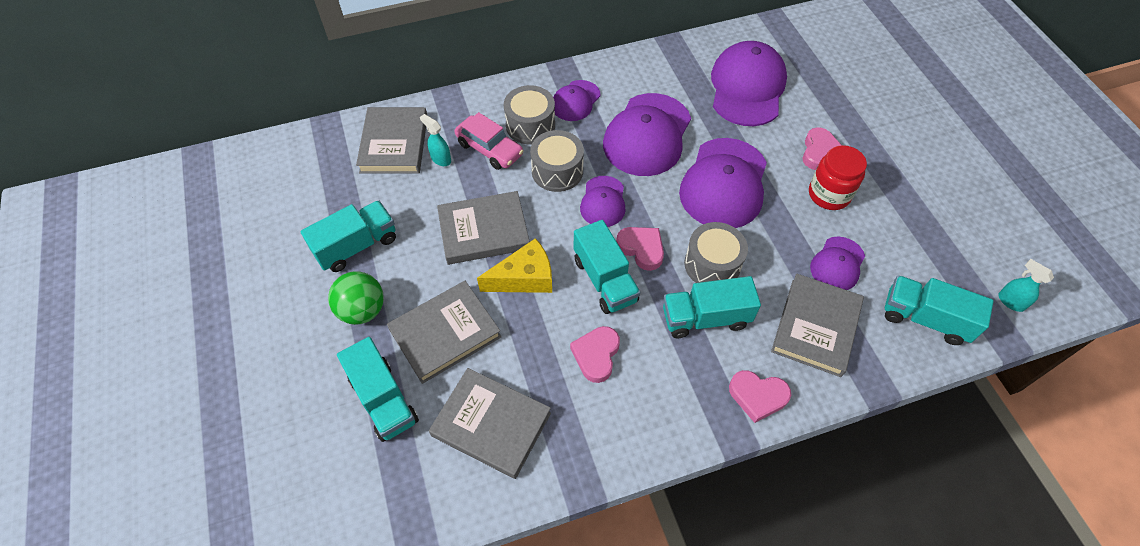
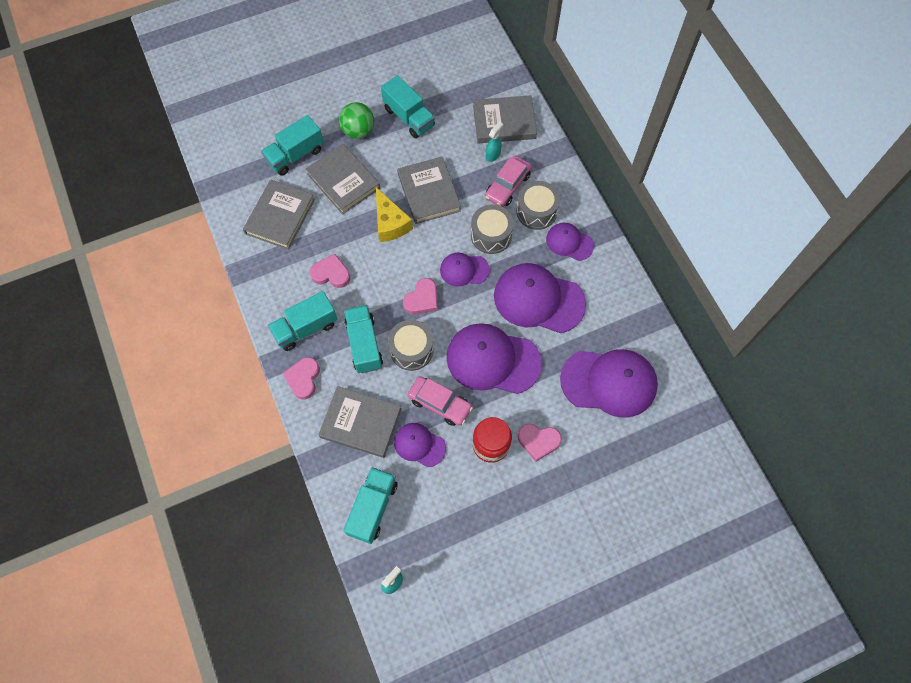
camera: 85 degrees right, 10 degrees up
turquoise truck [574,220,640,314] -> turquoise truck moved to [268,291,338,351]
none -> pink car [408,376,473,426]

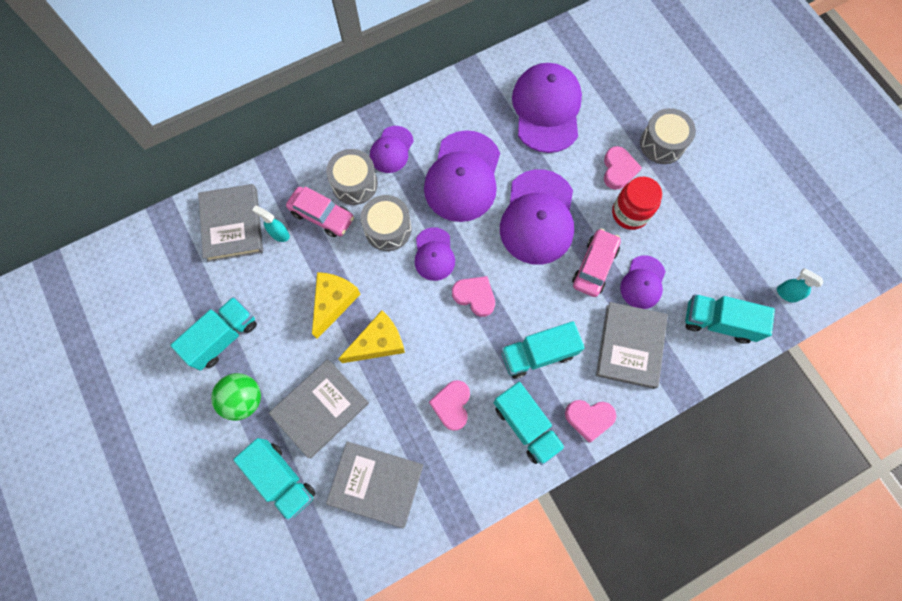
camera: 95 degrees left, 5 degrees up
grey drum [388,320,434,371] -> grey drum moved to [640,108,696,164]
grey book [397,157,461,224] -> yellow cheese [312,272,361,339]

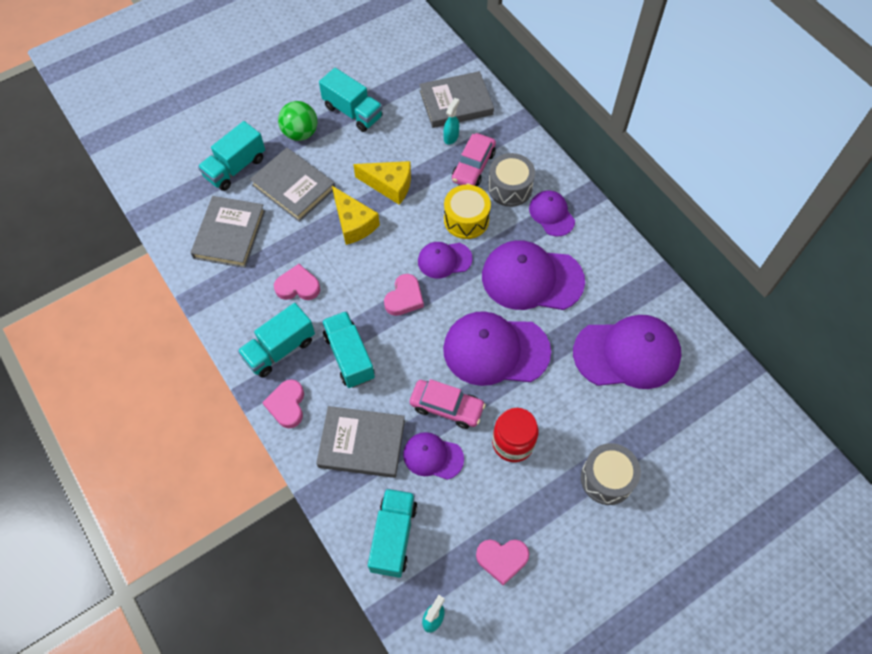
camera: 85 degrees right, 10 degrees down
grey drum [360,195,412,251] -> yellow drum [444,185,491,239]
purple cap [370,126,414,173] -> purple cap turned 45 degrees clockwise [529,190,575,237]
pink heart [604,146,642,190] -> pink heart moved to [476,539,529,585]

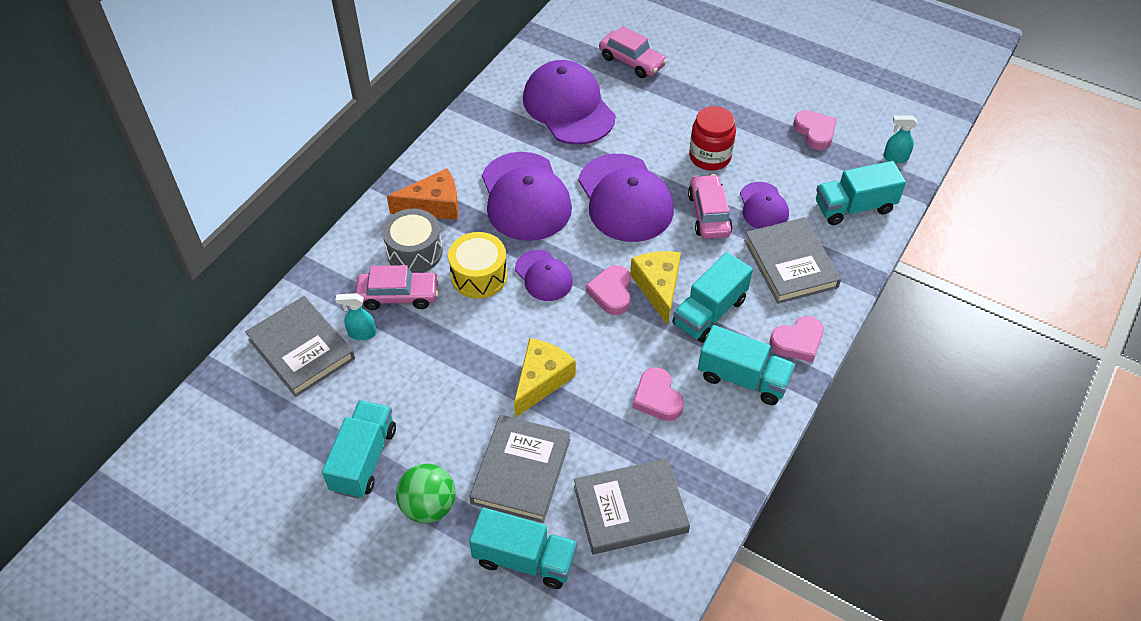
camera: 115 degrees left, 10 degrees down
yellow cheese [353,161,411,205] -> yellow cheese moved to [630,251,681,325]
pink heart [384,274,424,316] -> pink heart turned 90 degrees counterclockwise [586,265,631,315]
purple cap [529,190,575,237] -> orange cheese [387,168,458,220]
grey drum [581,443,641,505] -> none
none -> pink car [599,26,667,78]

